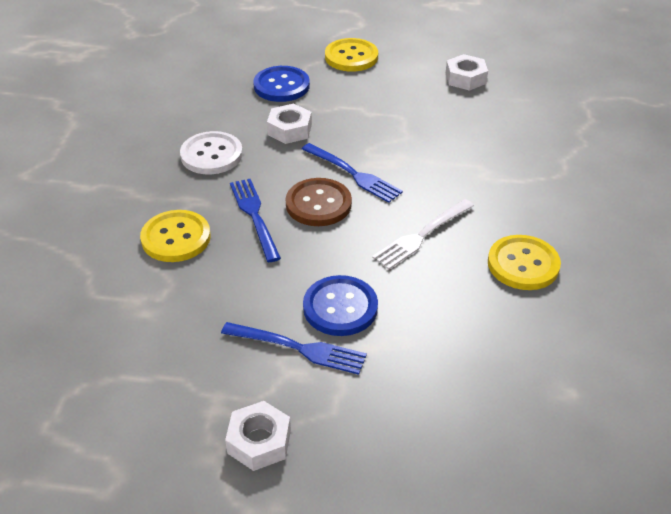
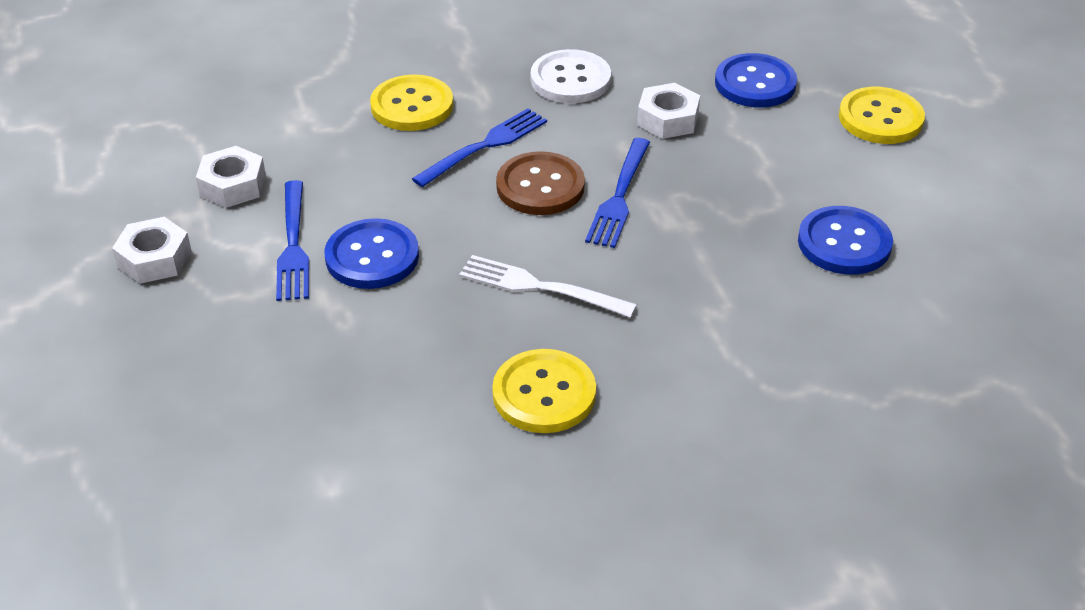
camera: 65 degrees right, 0 degrees up
white nut [446,54,488,91] -> white nut moved to [196,146,266,208]
none -> blue button [798,206,893,275]

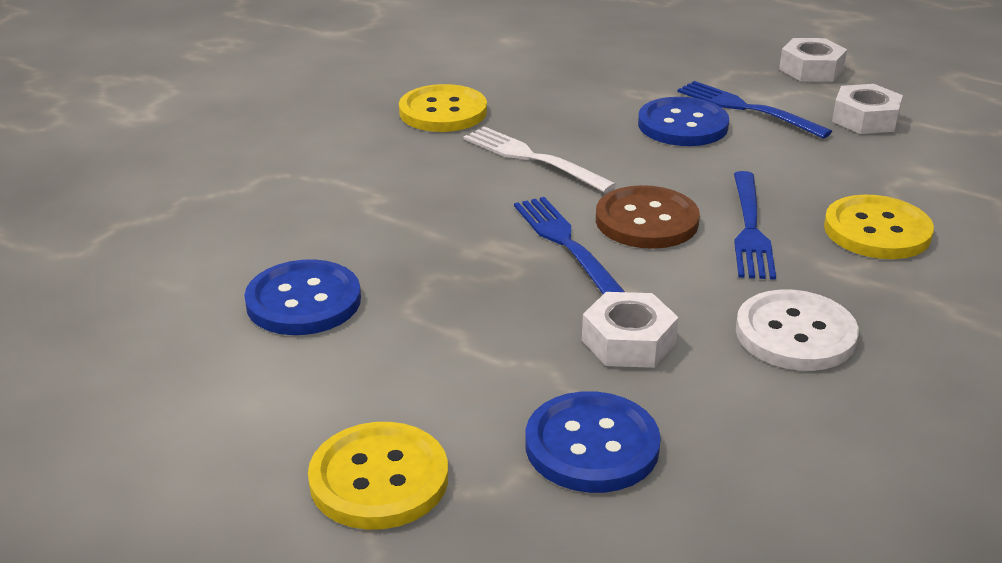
camera: 140 degrees right, 10 degrees down
white fork [459,255,637,318] -> white fork turned 120 degrees counterclockwise [463,127,616,193]

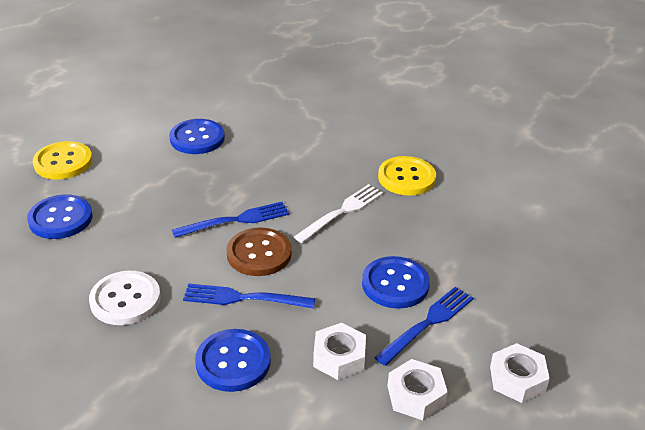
camera: 90 degrees right, 5 degrees up
white nut [582,292,678,368] -> white nut moved to [313,323,366,380]
yellow button [824,195,934,259] -> blue button [195,329,271,392]

